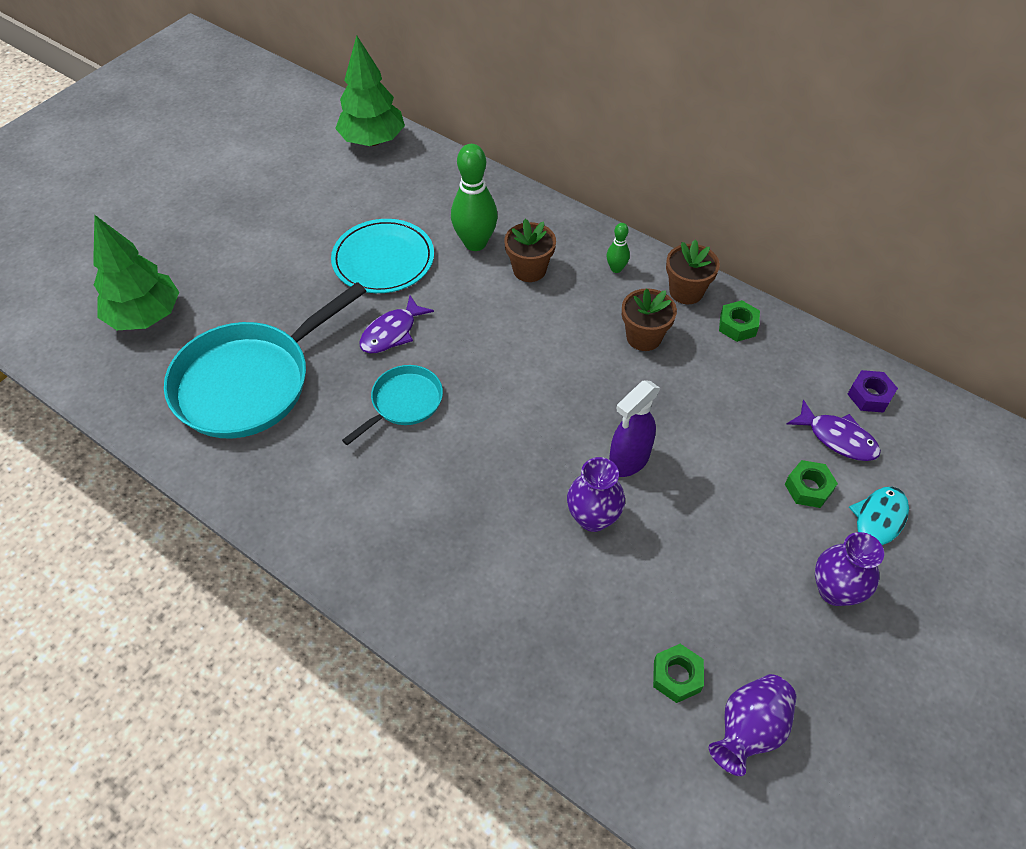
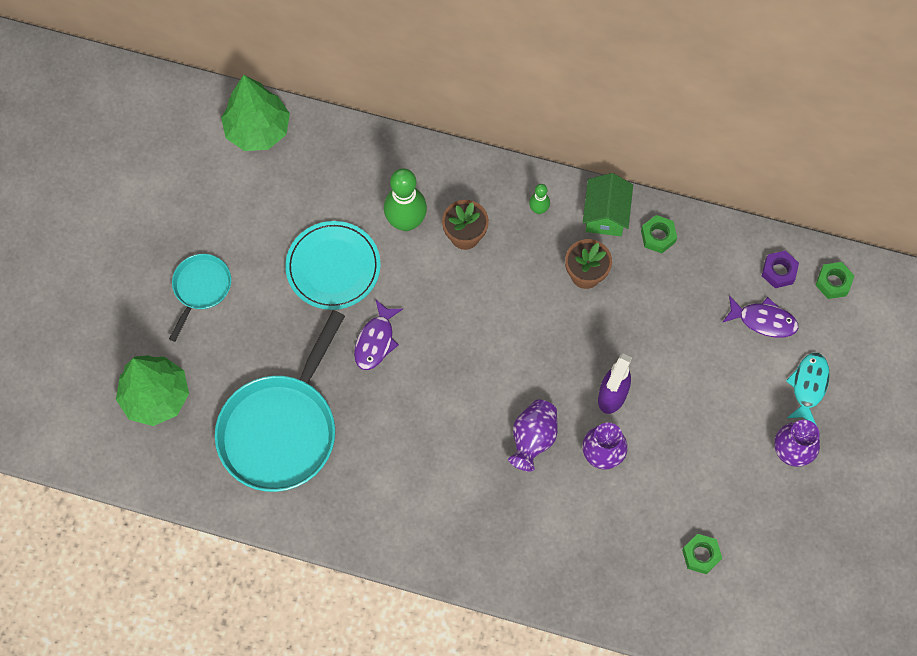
camera: 20 degrees left, 15 degrees up
turquoise pan [342,365,443,445] -> turquoise pan moved to [169,254,231,342]
brown flower pot [666,239,720,304] -> green house [583,173,633,236]
purple vase [709,674,796,776] -> purple vase moved to [508,400,557,472]
green nut [785,460,838,508] -> green nut moved to [815,262,855,299]

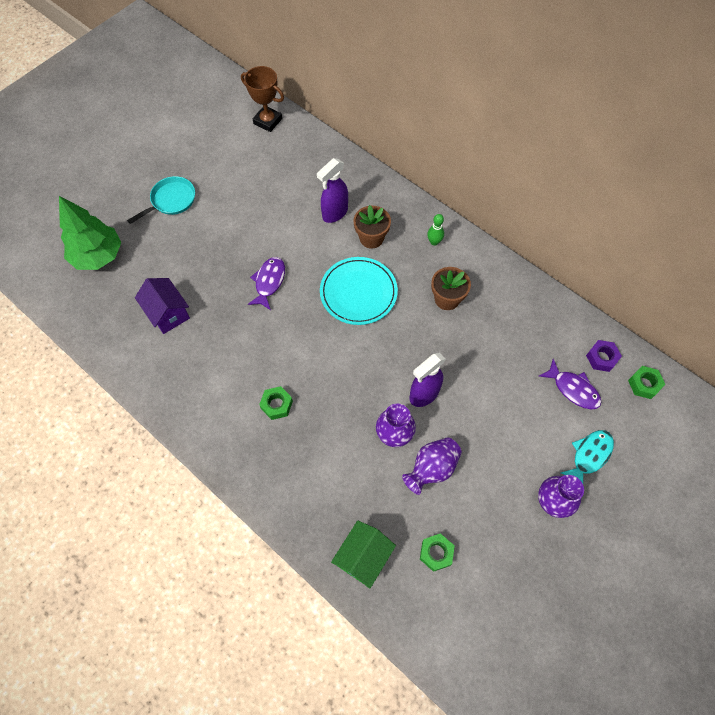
camera: 25 degrees right, 5 degrees down
turquoise pan [215,310,345,492] -> purple house [135,278,190,334]
green tree [221,75,290,151] -> brown trophy [241,66,284,132]
turquoise plate [285,221,381,310] -> turquoise plate moved to [320,257,398,325]
purple fish [354,300,403,370] -> purple fish turned 150 degrees clockwise [248,257,285,310]
green bowling pin [384,168,427,231] -> purple spray bottle [317,158,348,223]
purple vase [508,400,557,472] -> purple vase moved to [402,437,462,495]
green house [583,173,633,236] -> green house moved to [331,520,396,589]
green nut [641,215,677,253] -> green nut moved to [259,386,293,420]

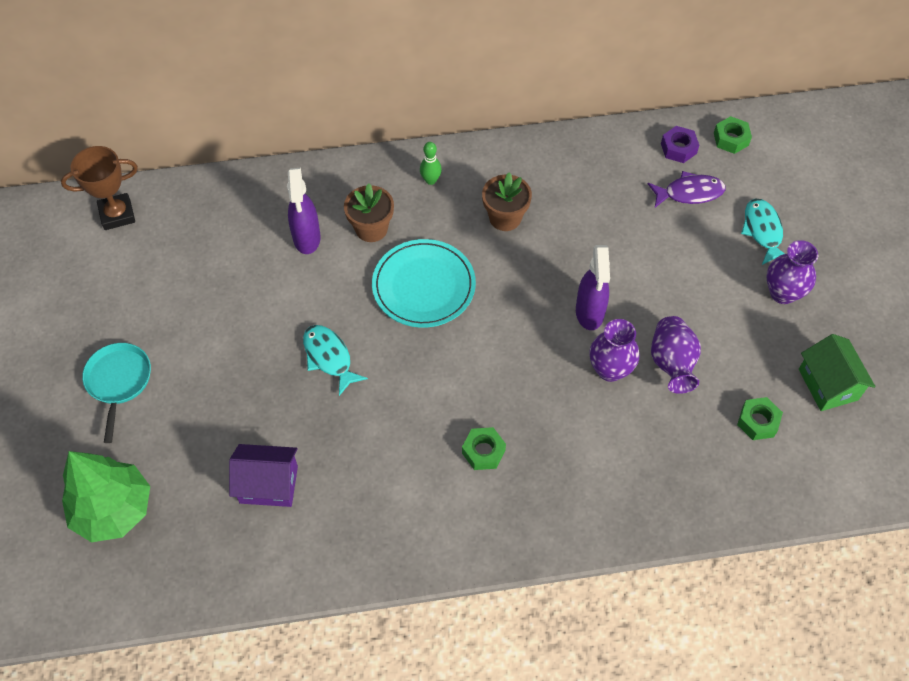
camera: 50 degrees left, 5 degrees down
purple fish [248,257,285,310] -> turquoise fish [303,325,368,396]
green house [331,520,396,589] -> green house moved to [799,334,876,411]

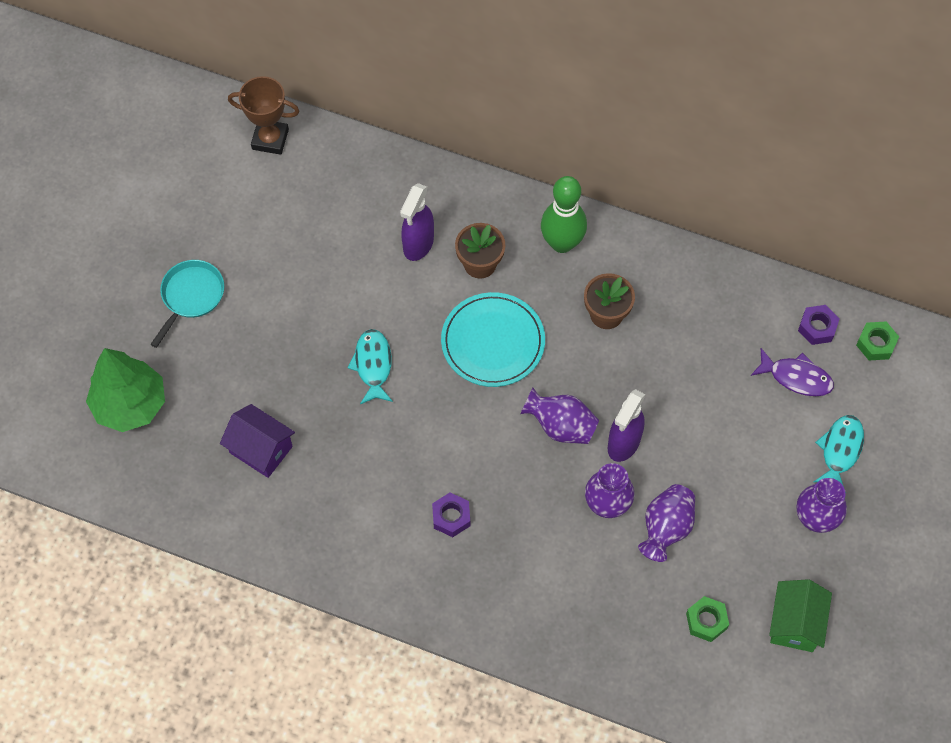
camera: 30 degrees right, 5 degrees up
green bowling pin [420,142,442,185] -> green bowling pin [541,176,587,253], size x2.03
green nut [462,427,506,470] -> purple nut [432,493,470,537]
none -> purple vase [520,388,599,444]

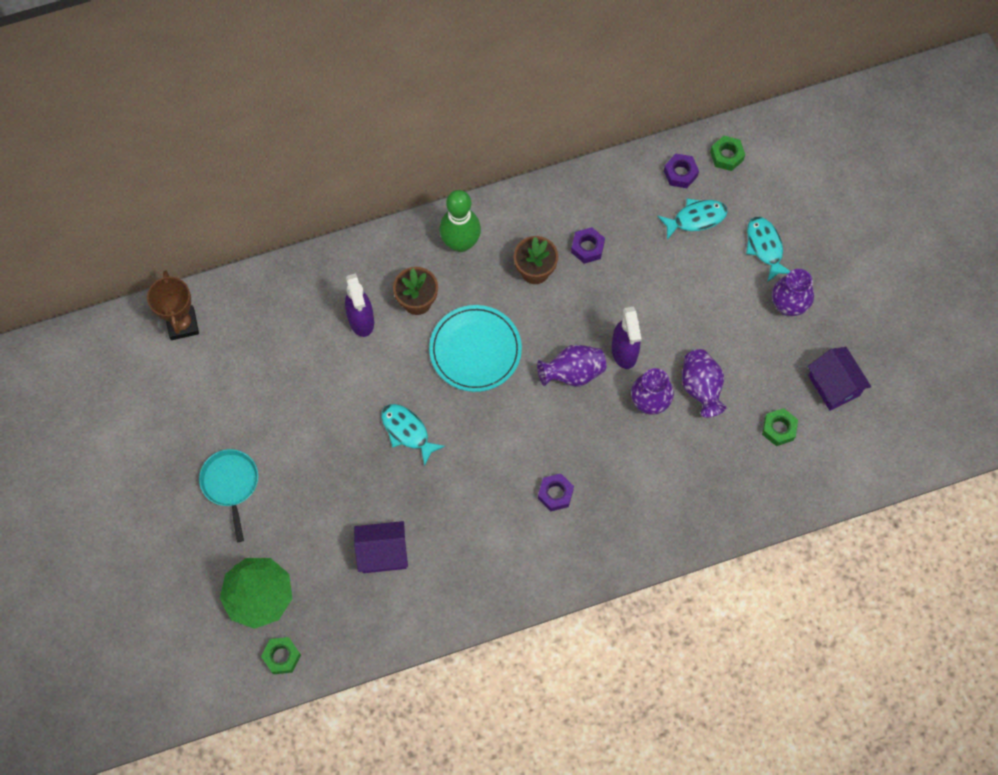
camera: 40 degrees left, 5 degrees up
brown trophy [228,76,299,155] -> brown trophy turned 75 degrees counterclockwise [147,270,199,340]
purple fish [751,348,834,396] -> turquoise fish [657,198,728,240]
green house [769,579,832,652] -> purple house [808,347,871,411]
none -> green nut [261,637,301,674]
none -> purple nut [571,227,605,264]

